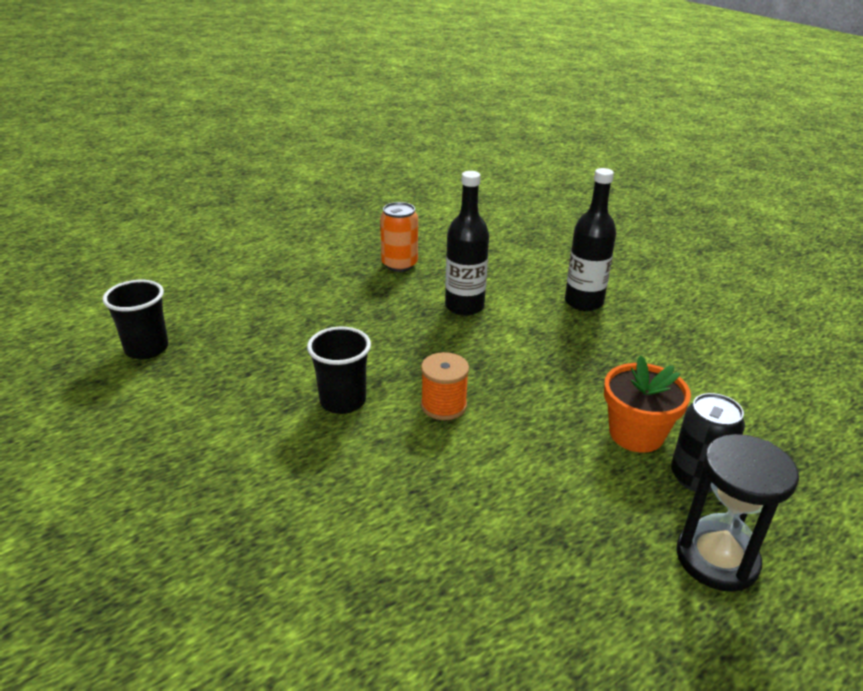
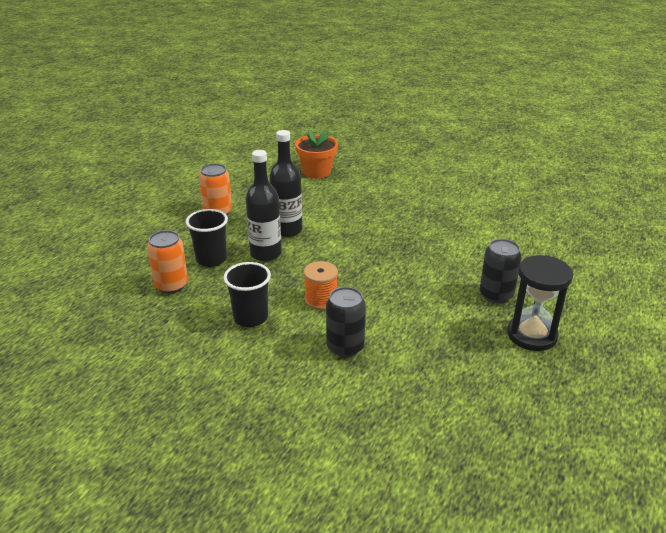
camera: 25 degrees left, 0 degrees up
black cup [102,280,168,359] -> black cup moved to [186,209,228,267]
black bottle [565,168,616,311] -> black bottle moved to [246,150,282,261]
orange flower pot [604,355,691,453] -> orange flower pot moved to [295,129,338,178]
none -> orange can [147,230,188,294]
none -> black can [326,287,366,357]

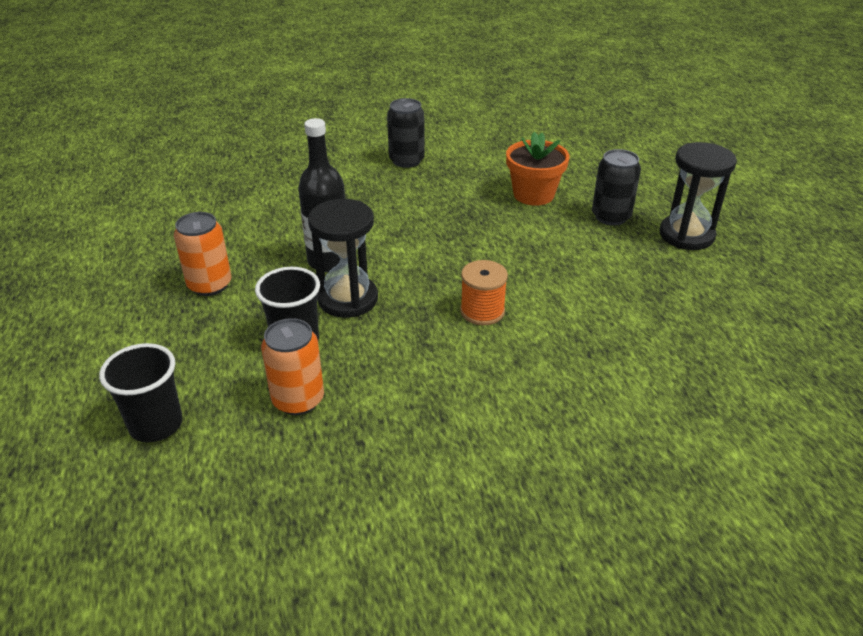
camera: 45 degrees left, 5 degrees up
black cup [223,262,271,327] -> black cup moved to [99,343,183,443]
black bottle [246,150,282,261] -> black hourglass [308,199,378,318]
orange flower pot [295,129,338,178] -> orange flower pot moved to [506,132,570,206]
black can [326,287,366,357] -> black can moved to [387,98,425,168]

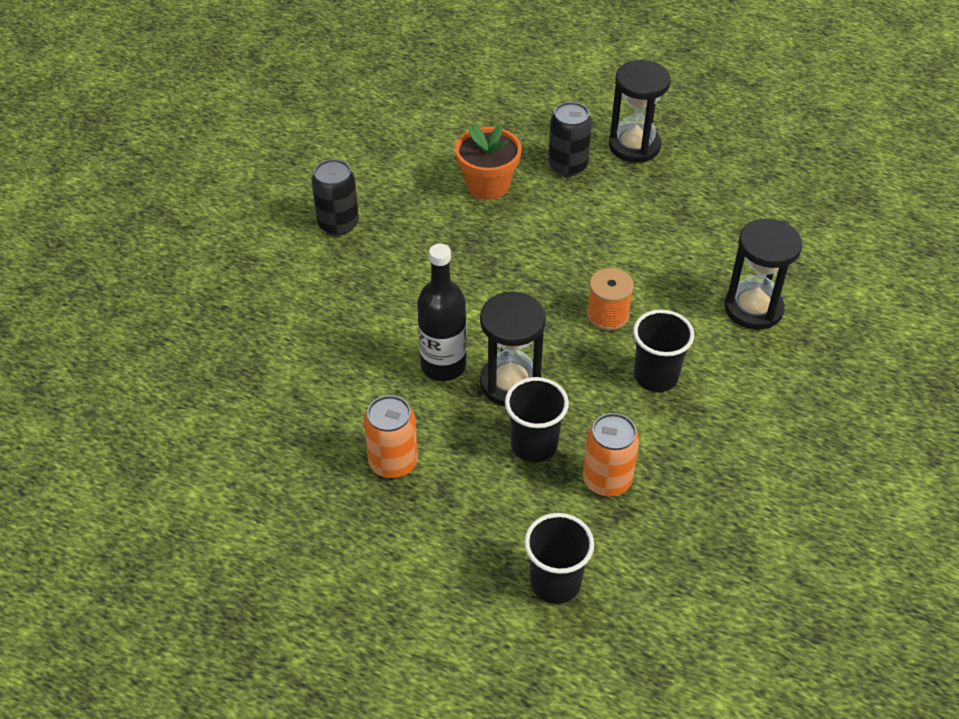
camera: 50 degrees left, 10 degrees up
none -> black cup [633,310,694,392]
none -> black hourglass [724,218,802,330]

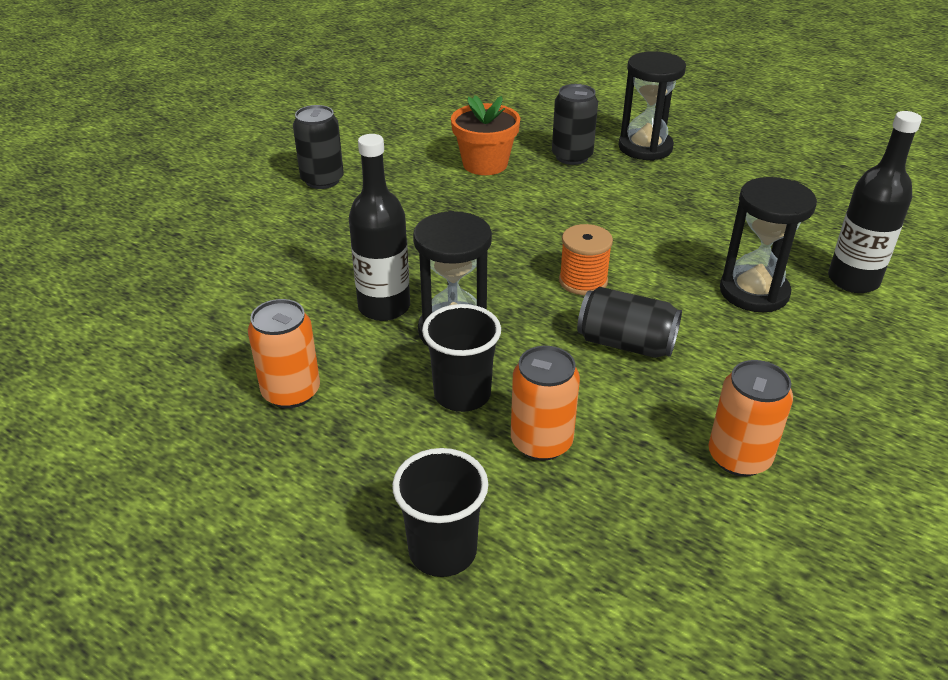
camera: 10 degrees right, 10 degrees down
black cup [633,310,694,392] -> black can [577,287,682,358]
none -> orange can [709,360,793,477]
none -> black bottle [828,111,922,293]

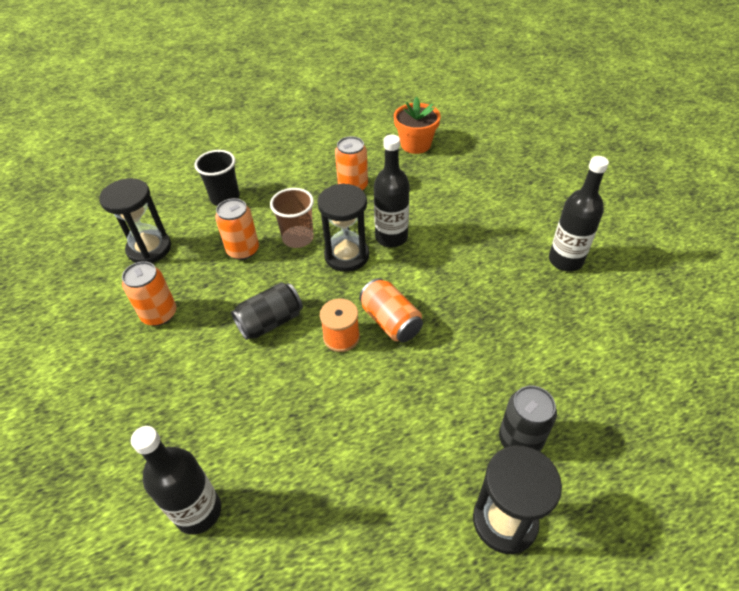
camera: 125 degrees right, 10 degrees up
black can [293,105,344,189] -> black bottle [549,156,609,272]
black cup [422,304,501,412] -> brown cup [270,188,314,248]
orange flower pot [451,96,520,175] -> orange flower pot moved to [394,97,441,154]
black hourglass [720,177,817,312] -> black hourglass moved to [99,178,171,263]
none -> orange can [359,278,423,342]

